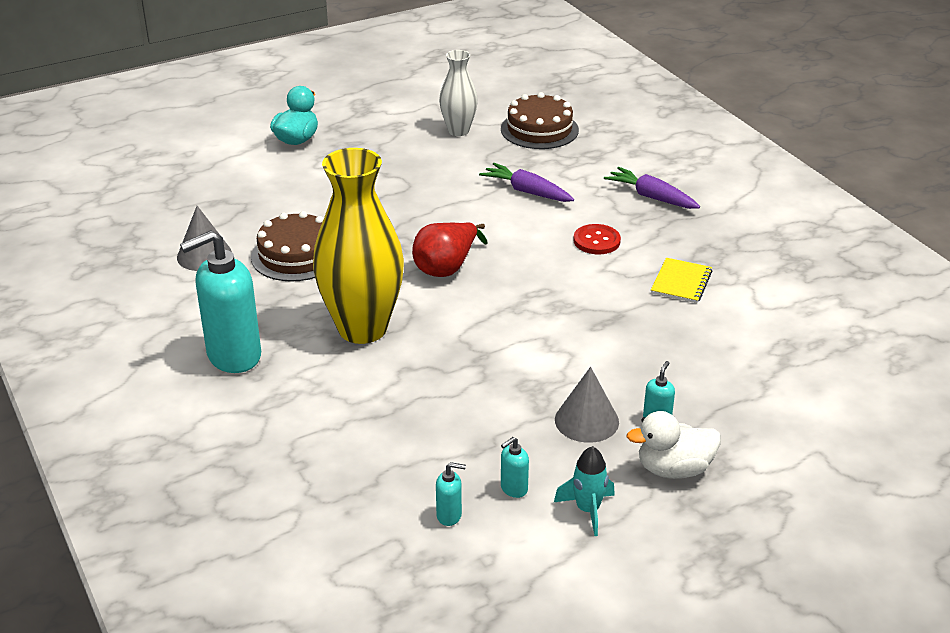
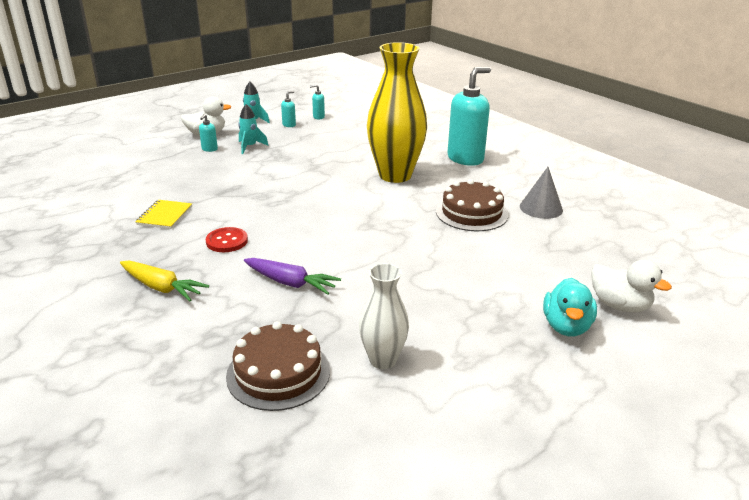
camera: 170 degrees right, 5 degrees down
red pear [412,222,488,277] -> none
grey cone [555,367,619,443] -> turquoise rocket [238,104,269,154]
purple carrot [604,167,700,209] -> yellow carrot [120,261,209,301]
none -> white duck [591,259,672,313]

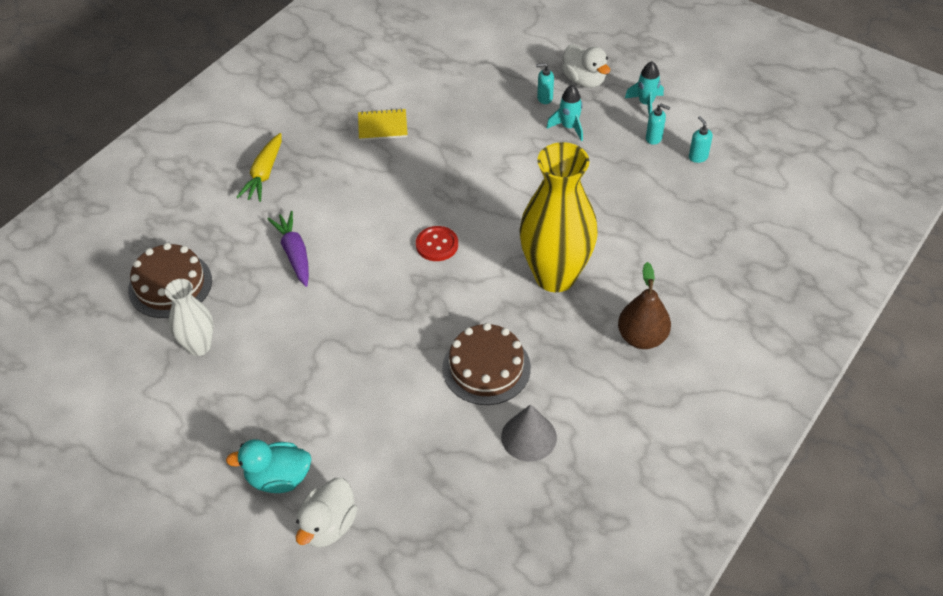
camera: 75 degrees right, 20 degrees up
red button [206,227,248,252] -> red button moved to [416,226,458,261]
purple carrot [244,258,341,295] -> purple carrot turned 150 degrees clockwise [267,211,309,287]
turquoise soap dispenser [447,67,491,166] -> brown pear [618,262,671,349]

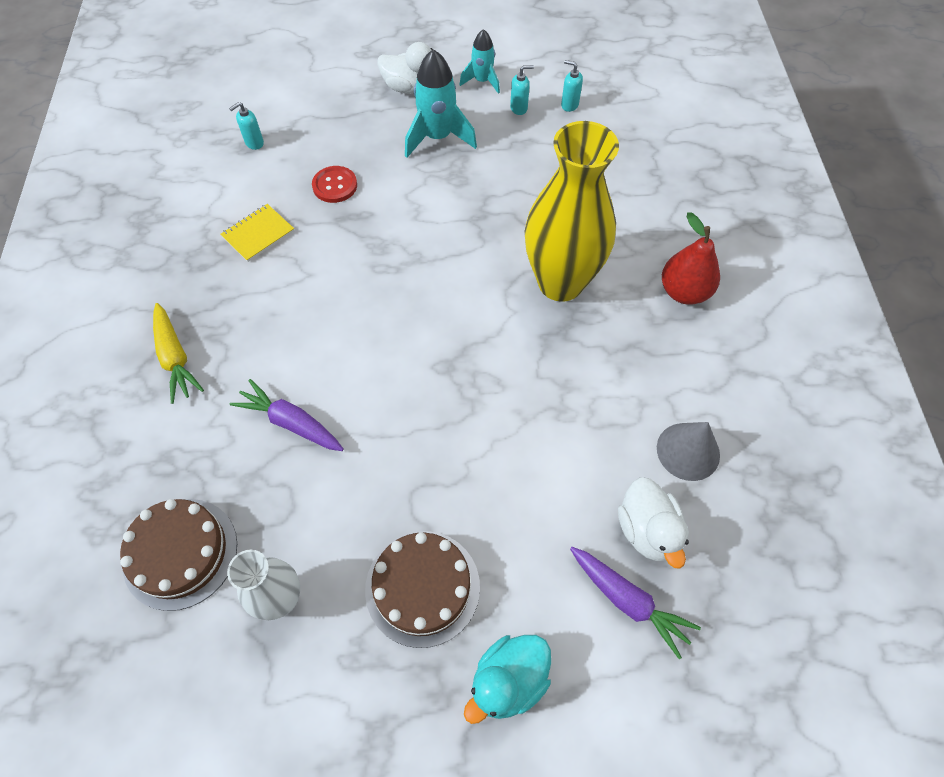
camera: 40 degrees left, 10 degrees up
white duck [296,478,357,547] -> white duck moved to [618,477,689,569]
red button [416,226,458,261] -> red button moved to [312,166,357,203]
brown cake [442,323,531,405] -> brown cake moved to [365,531,480,648]
turquoise soap dispenser [536,63,554,104] -> turquoise soap dispenser moved to [229,102,264,150]
turquoise rocket [546,85,583,141] -> turquoise rocket [405,49,477,158], size x1.64
brown pear [618,262,671,349] -> red pear [662,212,720,305]
none -> purple carrot [570,547,701,659]

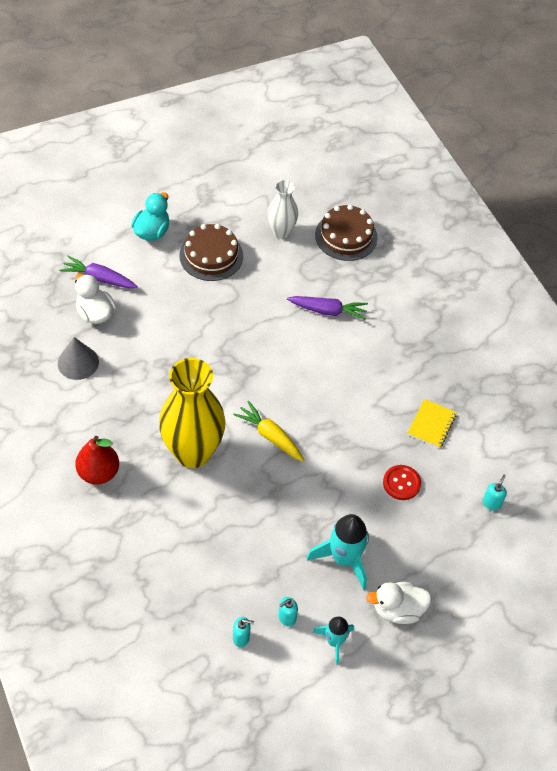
camera: 155 degrees right, 5 degrees down
yellow carrot [153,303,204,404] -> yellow carrot moved to [233,401,304,462]

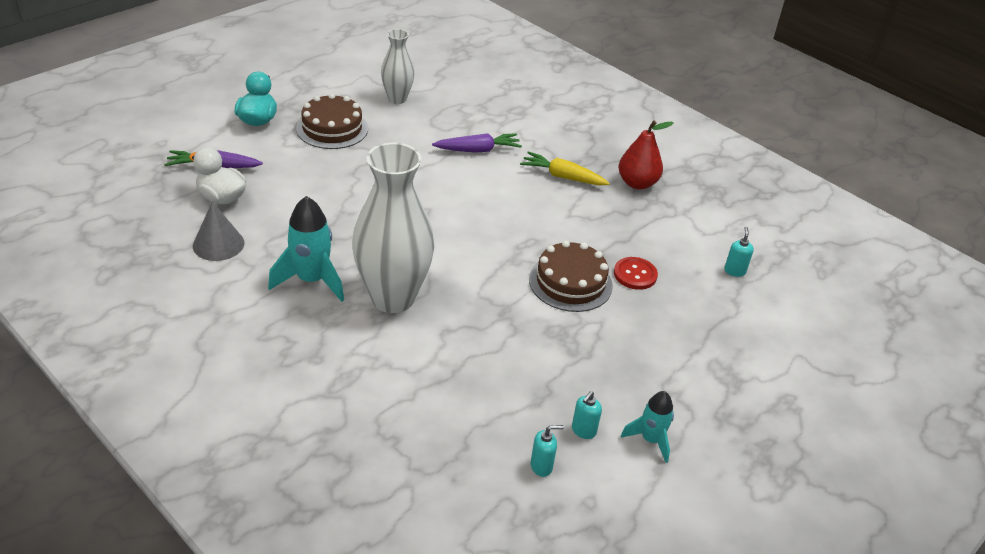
camera: 20 degrees left, 15 degrees down
red pear [75,436,119,485] -> red pear moved to [618,120,674,190]
yellow vase [159,358,226,468] -> white vase [352,143,434,313]
yellow carrot [233,401,304,462] -> yellow carrot moved to [520,151,610,186]
turquoise rocket [307,514,369,590] -> turquoise rocket moved to [268,196,344,302]
brown cake [315,204,378,261] -> brown cake moved to [529,241,613,312]
white duck [366,582,432,624] -> none
yellow notebook [407,399,457,448] -> none

